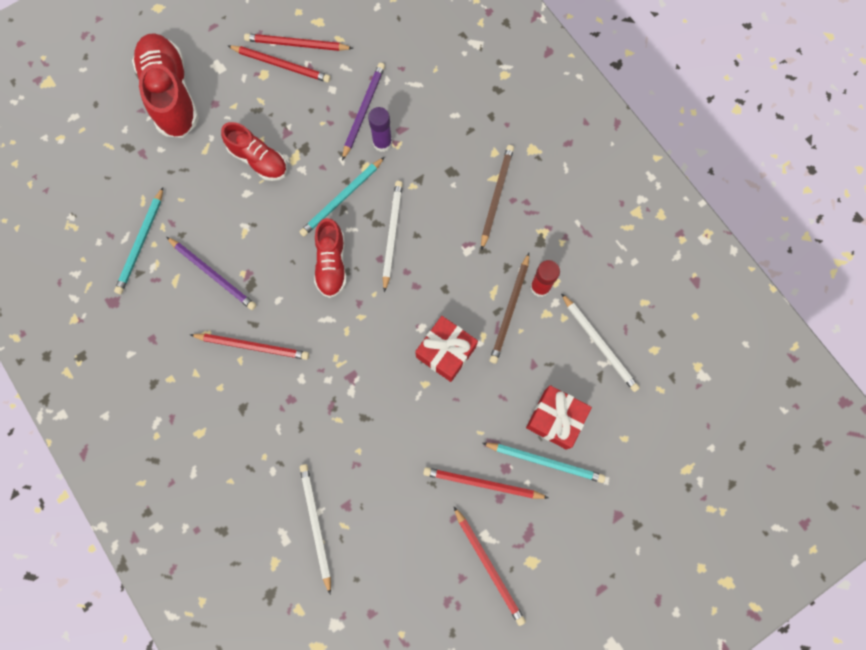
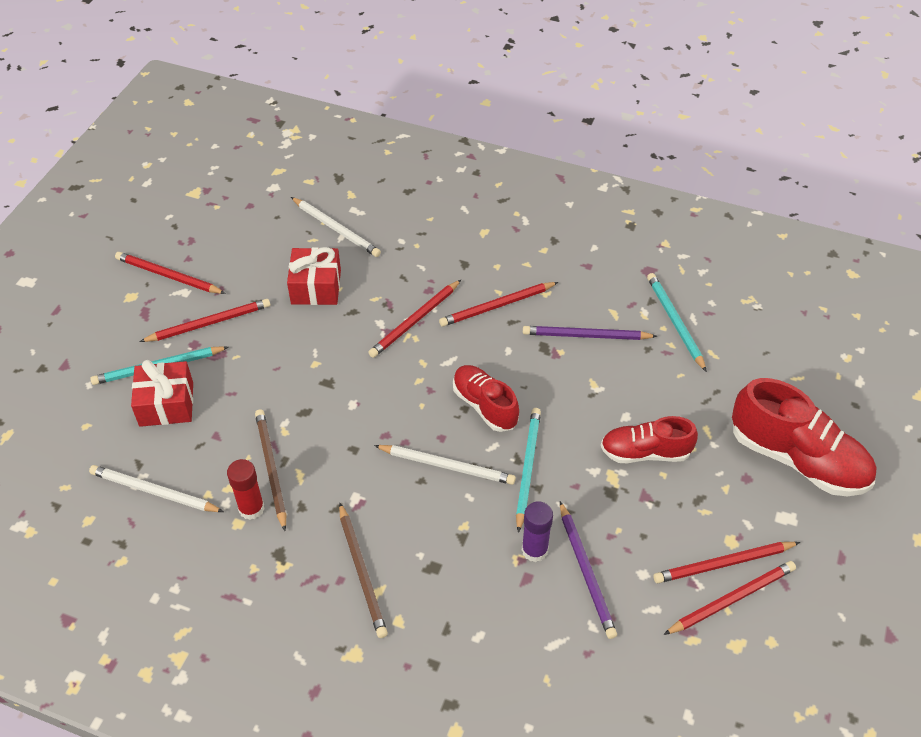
camera: 145 degrees right, 25 degrees down
white pencil [382,181,403,293] -> white pencil turned 45 degrees counterclockwise [374,445,516,485]
red gift [415,316,478,382] -> red gift moved to [287,247,341,305]
none -> red pencil [368,280,461,358]

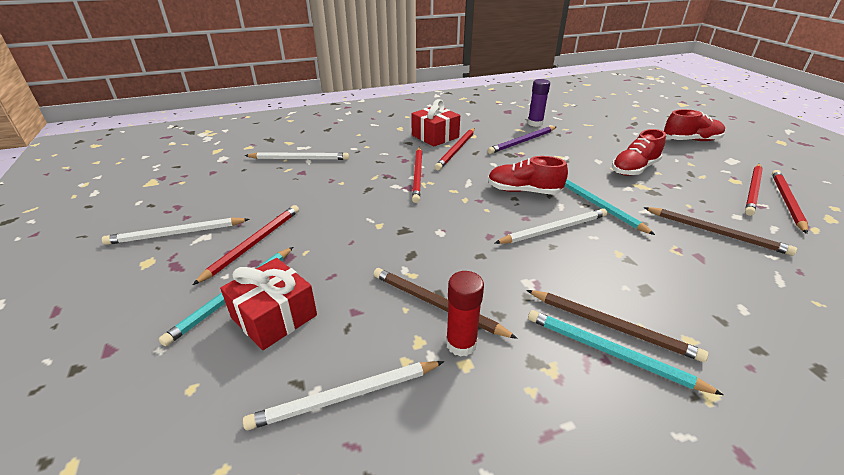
camera: 40 degrees left, 15 degrees down
red pencil [115,252,226,294] -> white pencil [102,217,249,245]
red gift [287,247,341,305] -> red gift moved to [411,99,460,147]
purple glue stick [522,501,553,562] -> purple glue stick moved to [528,79,550,127]
purple pencil [560,501,617,639] -> brown pencil [643,207,797,256]
turquoise pencil [647,273,707,372] -> turquoise pencil moved to [528,310,724,395]
red shoe [732,378,876,496] -> red shoe [664,109,725,141], size x0.62

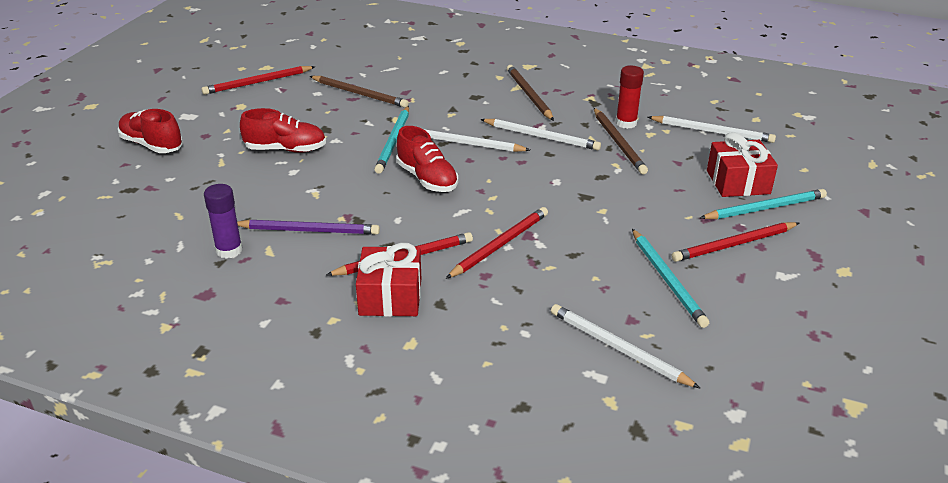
camera: 140 degrees left, 0 degrees up
white pencil [102,217,249,245] -> white pencil moved to [480,119,601,150]
turquoise pencil [528,310,724,395] -> turquoise pencil moved to [632,229,709,328]
brown pencil [643,207,797,256] -> brown pencil turned 135 degrees clockwise [310,76,408,108]
red pencil [745,164,763,216] -> none

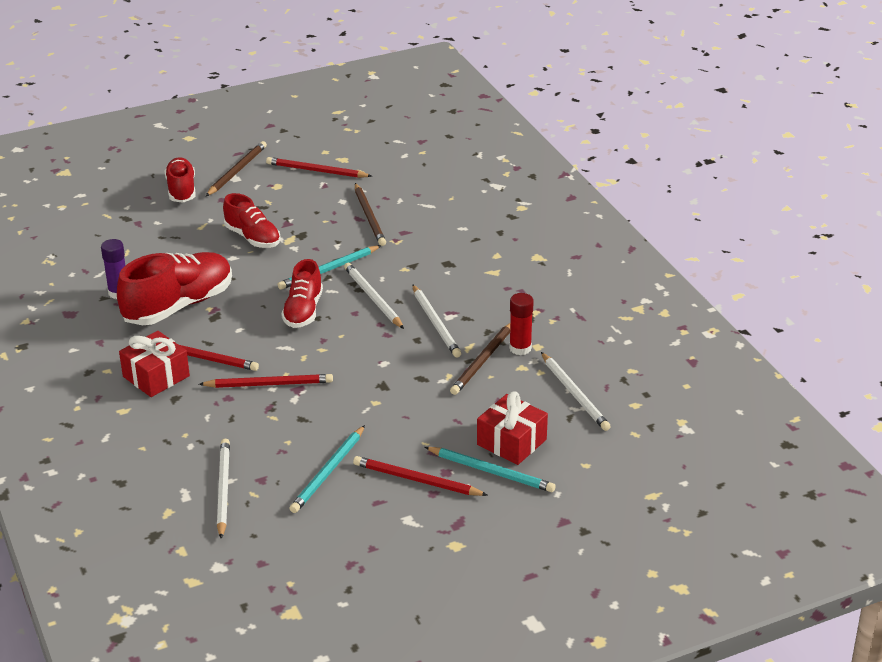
camera: 45 degrees right, 0 degrees up
purple pencil [237,219,380,235] -> red shoe [117,252,232,325]
brown pencil [507,65,554,121] -> brown pencil moved to [206,141,267,196]

